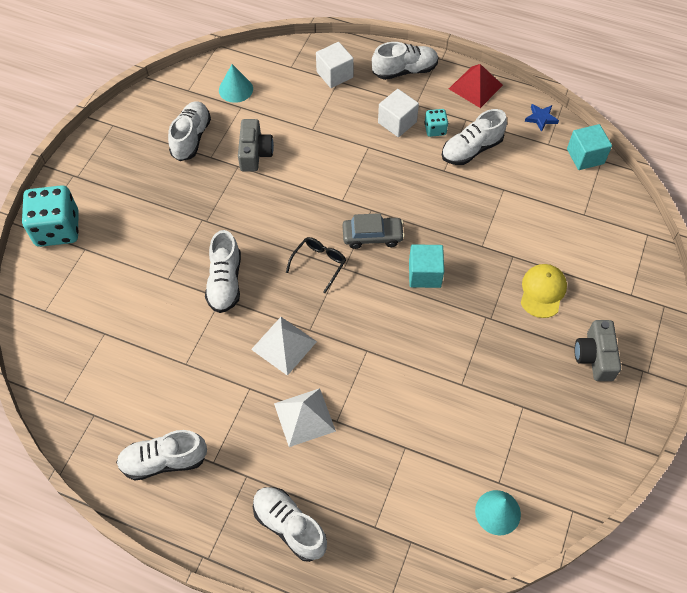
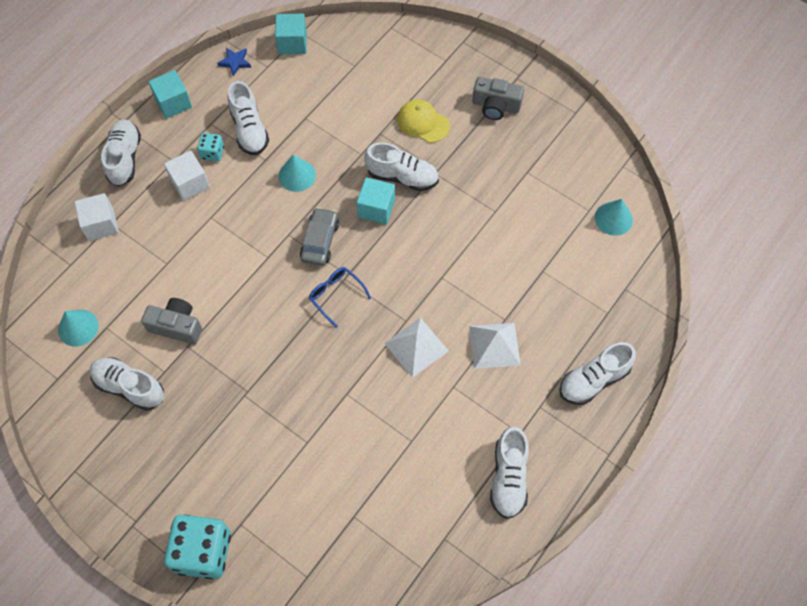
camera: 75 degrees left, 5 degrees up
white shoe [205,230,241,313] -> white shoe moved to [364,143,439,191]
black glasses [286,237,346,293] -> blue glasses [309,267,371,328]
red pyramid [449,64,503,108] -> turquoise cube [148,70,192,119]
none -> turquoise cone [279,155,316,192]

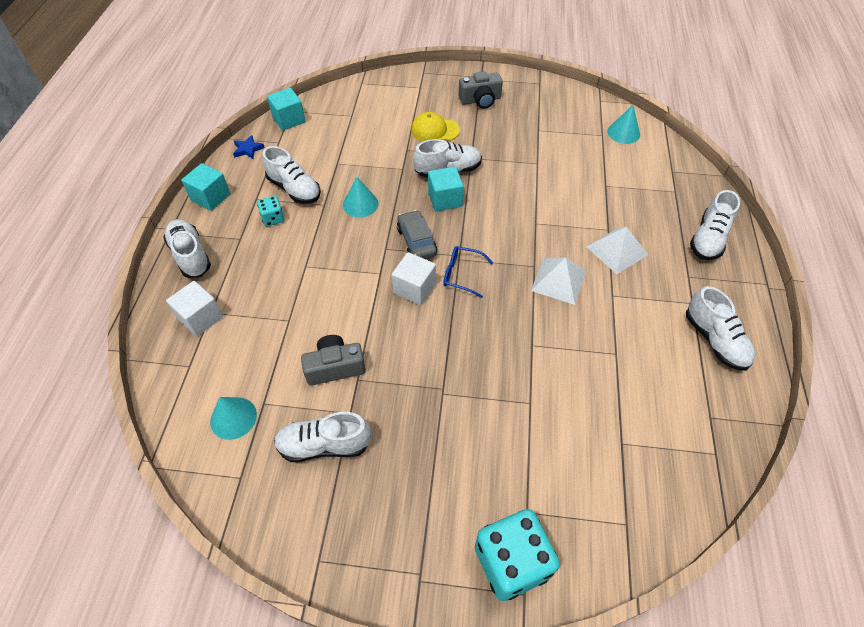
camera: 30 degrees left, 10 degrees down
white cube [164,151,210,201] -> white cube moved to [392,252,436,305]

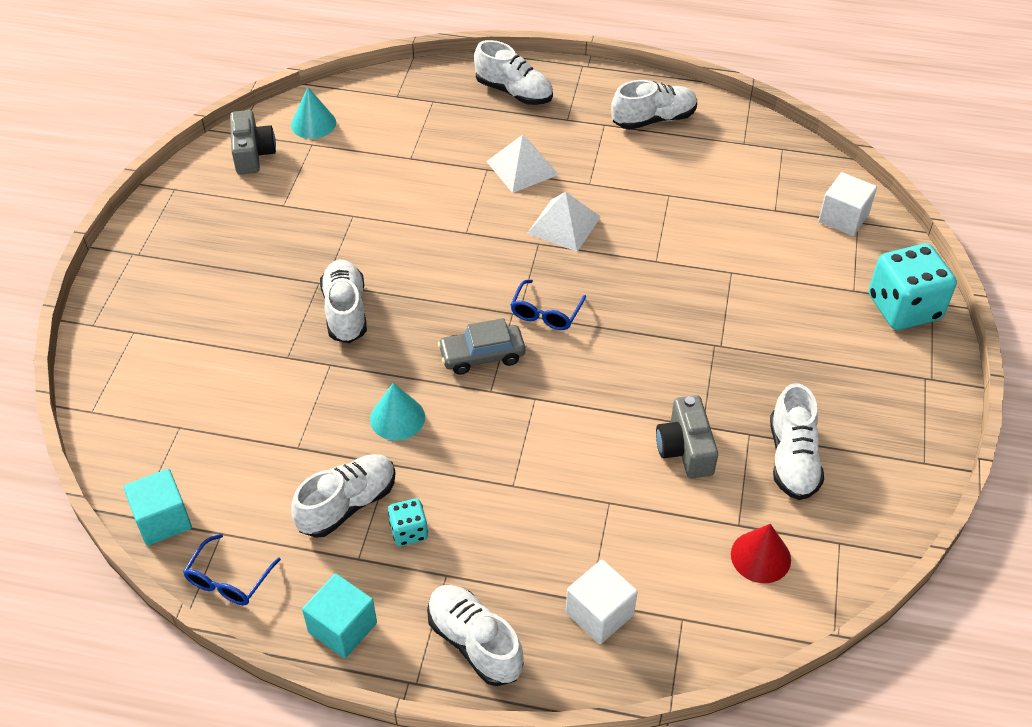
camera: 85 degrees left, 5 degrees down
white shoe [163,219,211,278] -> white shoe turned 75 degrees clockwise [427,585,524,686]
turquoise cone [210,397,257,440] -> red cone [731,524,791,583]
blue star [233,135,265,159] -> blue glasses [183,534,281,605]
white cube [392,252,436,305] -> white cube moved to [818,172,877,236]
yellow cap [411,112,460,141] -> none
turquoise cube [428,167,464,211] -> none
grey camera [458,71,503,109] -> grey camera moved to [230,110,276,175]

